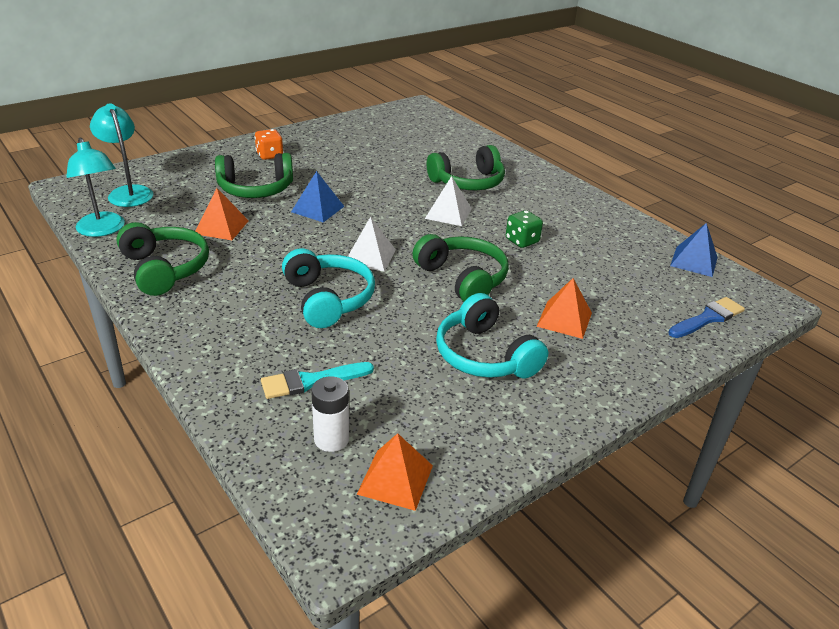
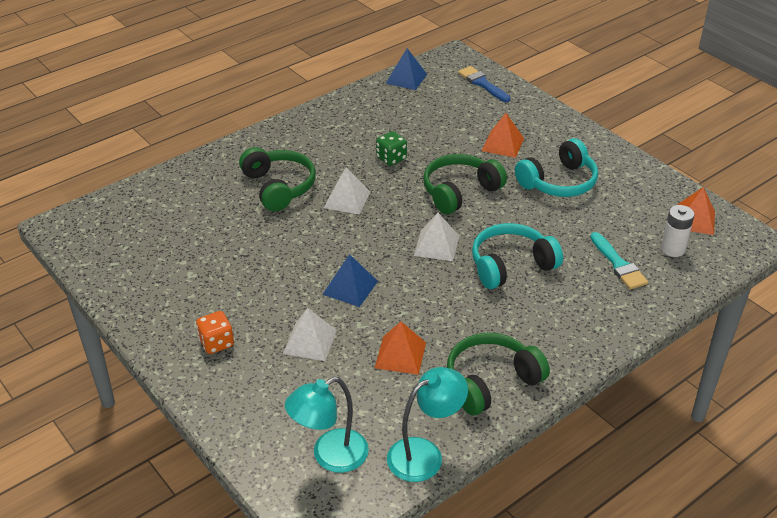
camera: 90 degrees left, 5 degrees up
green headphones [215,153,293,198] -> white pyramid [283,308,337,361]

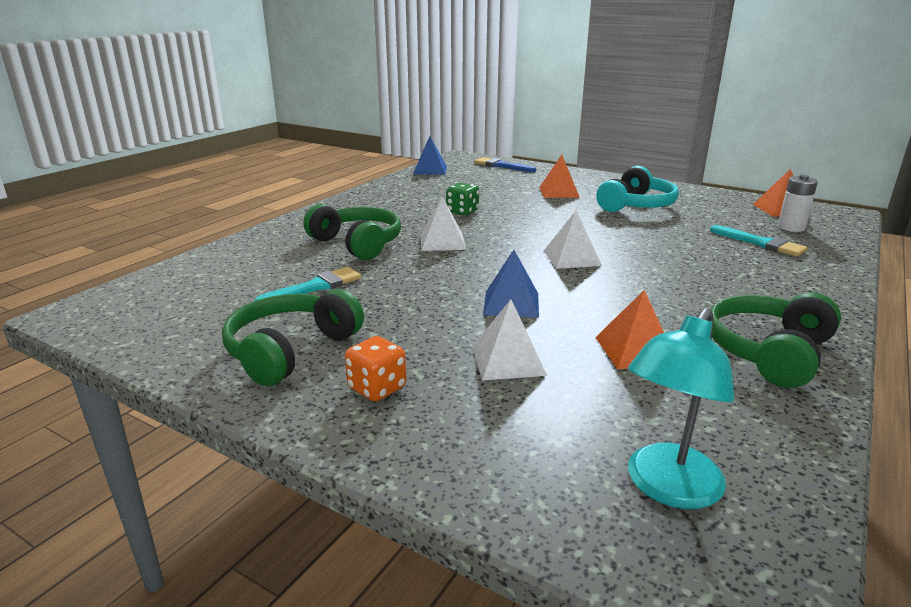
camera: 20 degrees left, 15 degrees down
turquoise lamp [387,367,468,482] -> none
green headphones [423,154,507,214] -> green headphones moved to [222,289,364,386]
turquoise headphones [472,223,563,289] -> none
none -> turquoise brush [254,267,361,301]

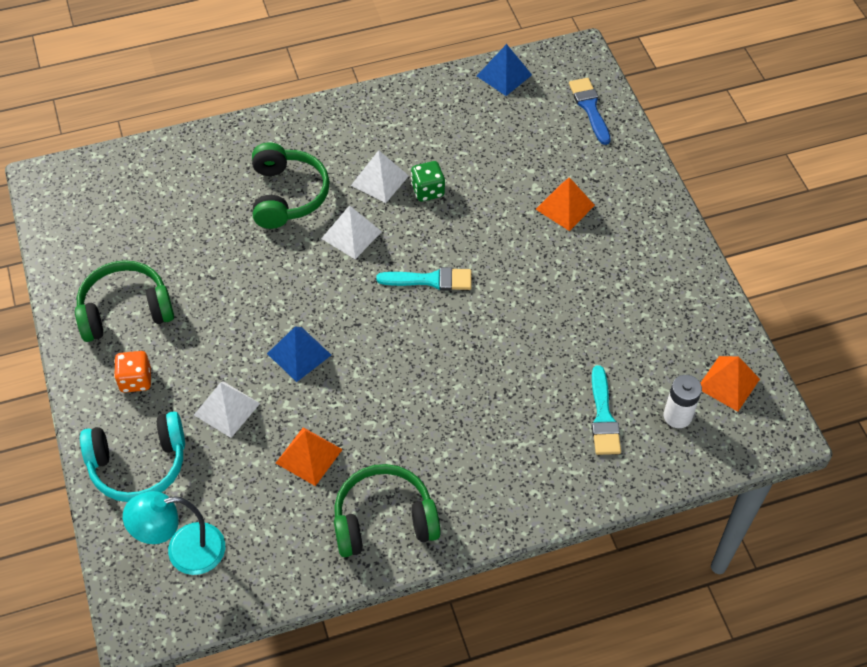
camera: 40 degrees right, 30 degrees up
turquoise brush [254,267,361,301] -> turquoise brush moved to [376,267,472,291]
white pyramid [544,210,602,269] -> white pyramid moved to [351,150,409,203]
turquoise headphones [596,166,679,212] -> turquoise headphones moved to [80,411,185,502]

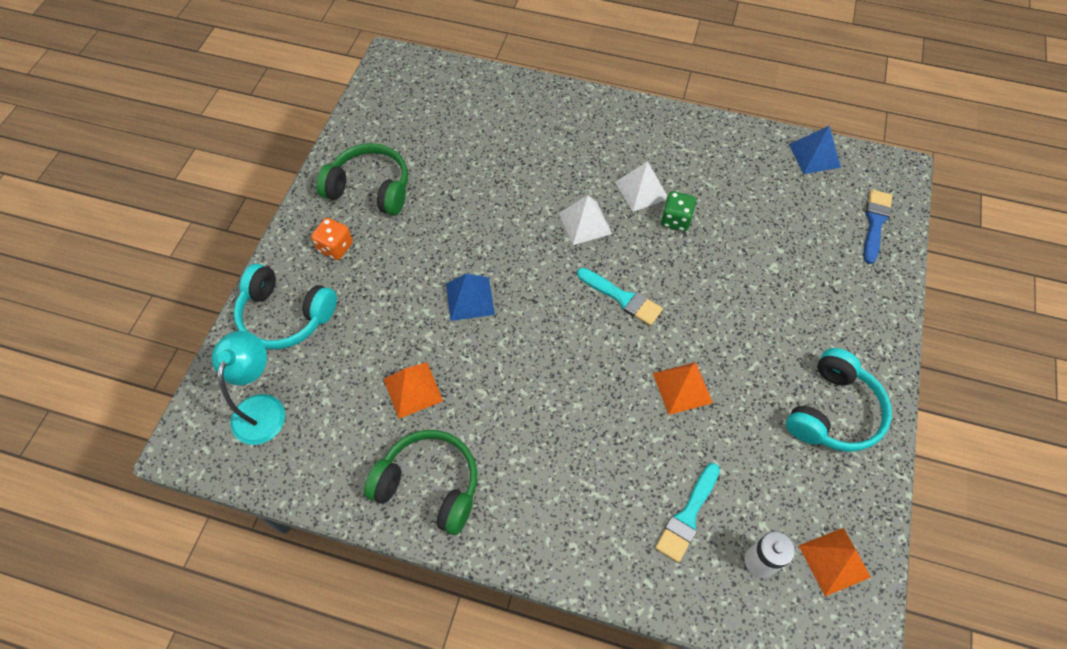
camera: 35 degrees right, 5 degrees up
turquoise lamp [123,491,225,575] -> turquoise lamp turned 75 degrees clockwise [212,331,285,445]
white pyramid [194,381,260,438] -> none
green headphones [252,142,330,229] -> none
orange pyramid [536,177,595,231] -> orange pyramid moved to [653,362,713,415]
none -> turquoise headphones [786,348,892,452]

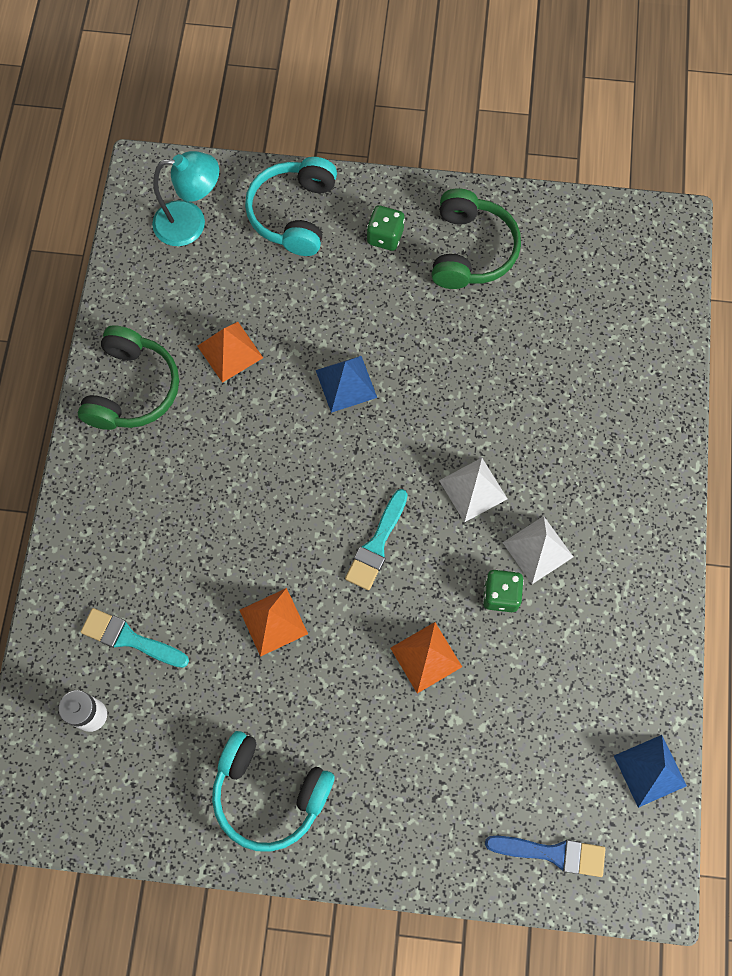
camera: 80 degrees right, 10 degrees up
orange dice [311,218,353,260] -> green dice [367,205,405,251]
orange pyramid [799,528,871,596] -> orange pyramid moved to [390,622,462,694]

